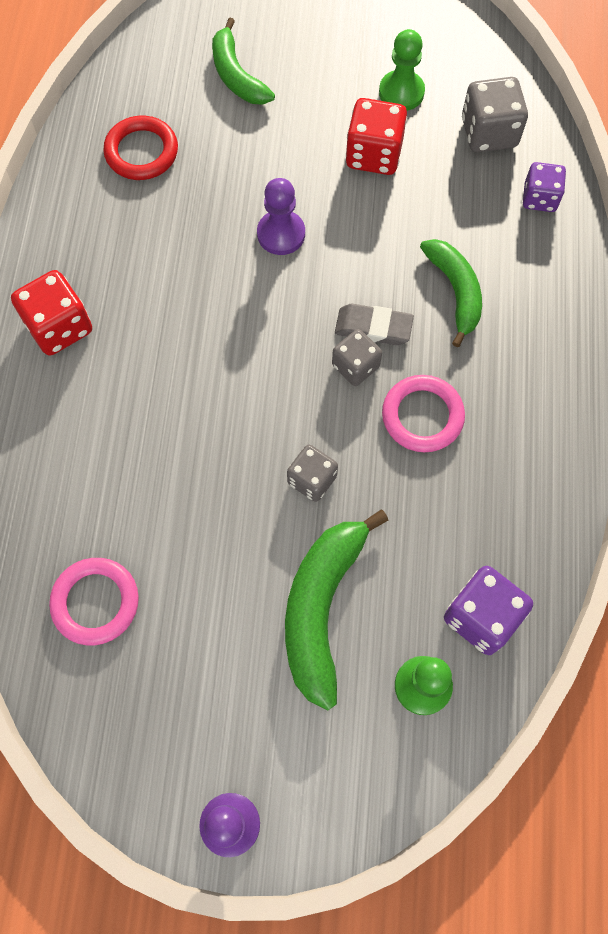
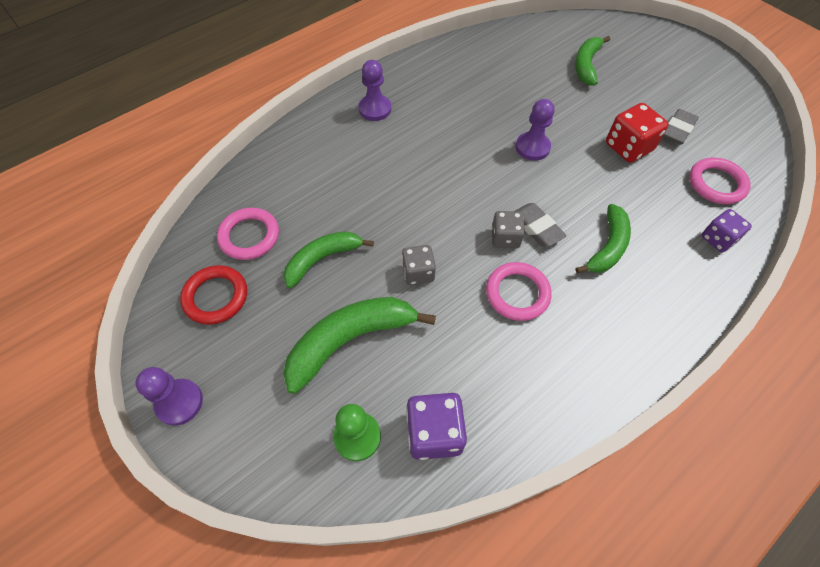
camera: 45 degrees right, 10 degrees down
red dice [11,270,92,356] -> purple pawn [358,60,391,121]
red ring [103,116,178,180] -> red ring moved to [180,265,247,325]
green pawn [379,29,425,111] -> grey eraser [663,109,699,144]
grey dice [462,77,528,153] -> pink ring [689,158,751,204]
none -> green banana [283,231,374,288]

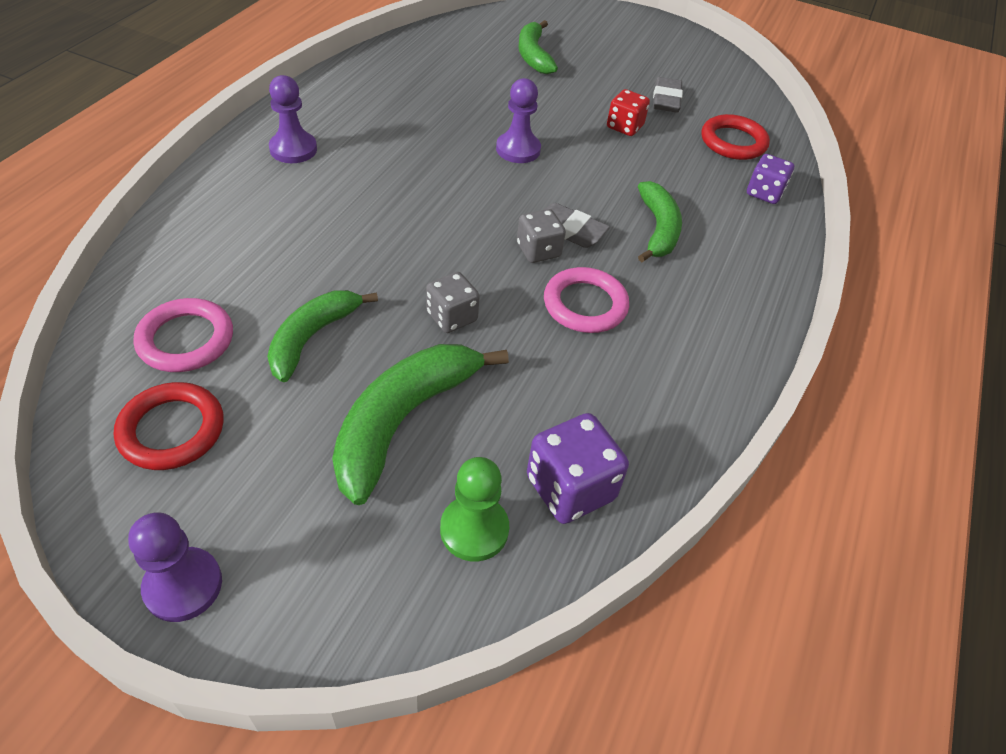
camera: 30 degrees left, 10 degrees down
red dice [606,103,669,163] -> red dice [607,89,650,136], size x0.66
pink ring [689,158,751,204] -> red ring [701,114,770,160]

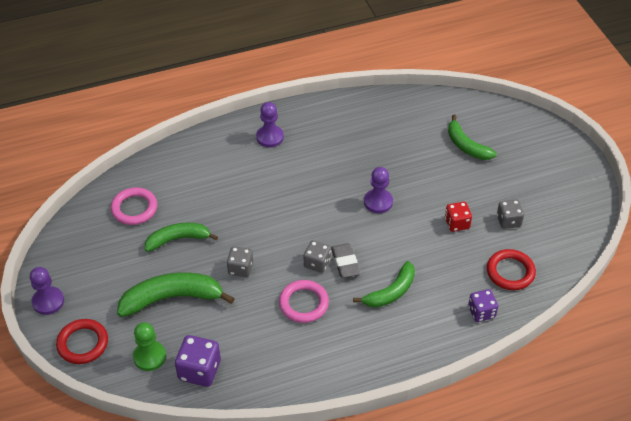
camera: 50 degrees right, 0 degrees up
red ring [114,382,224,470] -> red ring moved to [56,319,108,364]
green banana [518,20,558,74] -> green banana turned 75 degrees counterclockwise [448,115,497,160]
grey eraser [653,77,683,113] -> grey dice [497,199,524,229]

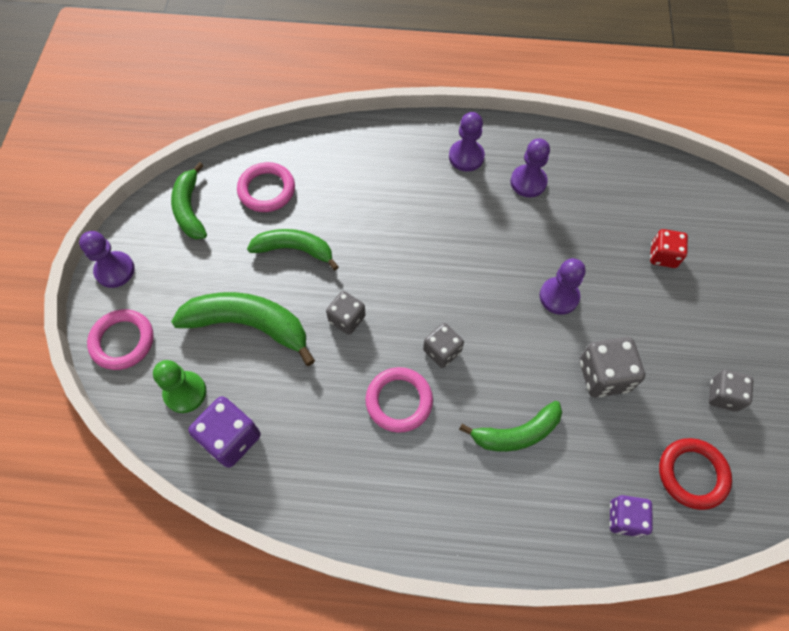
camera: 25 degrees right, 15 degrees up
red ring [56,319,108,364] -> pink ring [87,309,154,370]
grey eraser [331,243,360,278] -> none
red dice [445,202,472,232] -> red dice moved to [650,229,688,268]
green banana [448,115,497,160] -> green banana moved to [171,162,207,239]
none -> purple pawn [510,138,550,197]
none -> grey dice [580,337,645,397]

